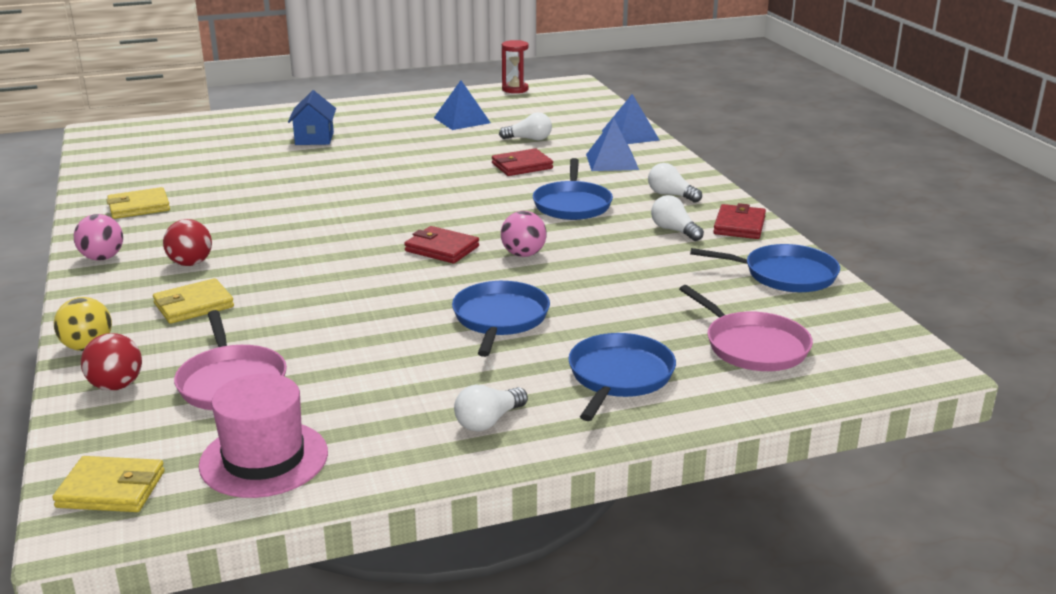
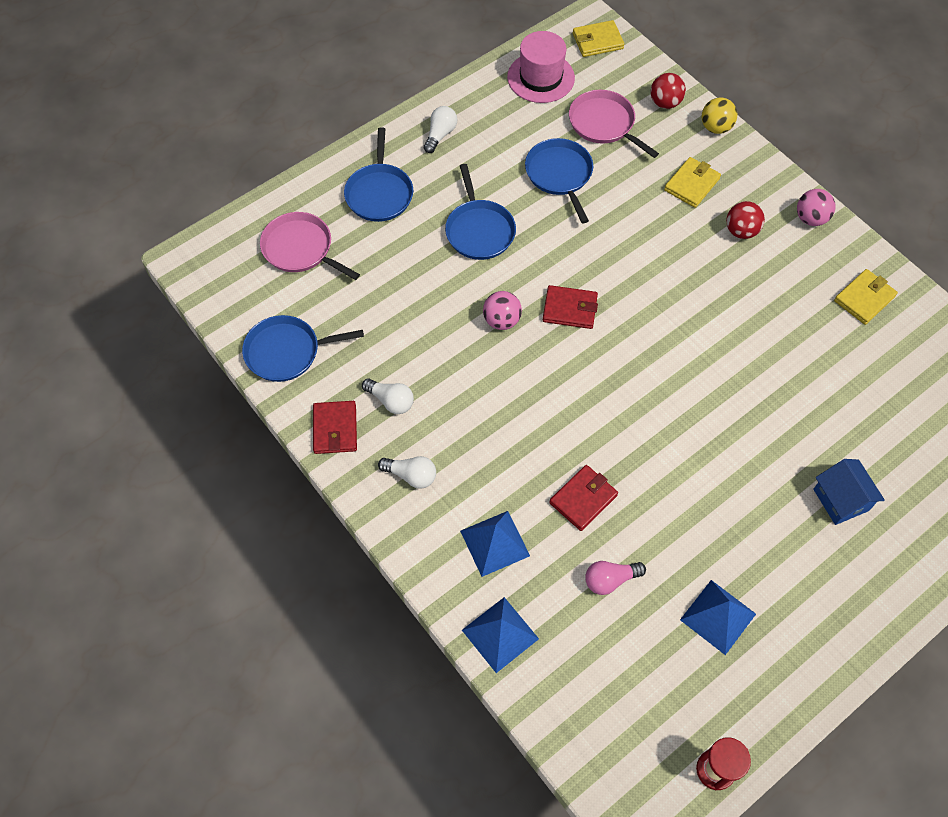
camera: 160 degrees right, 35 degrees up
white light bulb [499,112,552,140] -> pink light bulb [585,561,646,595]
blue pan [533,158,613,220] -> blue pan moved to [525,138,593,223]

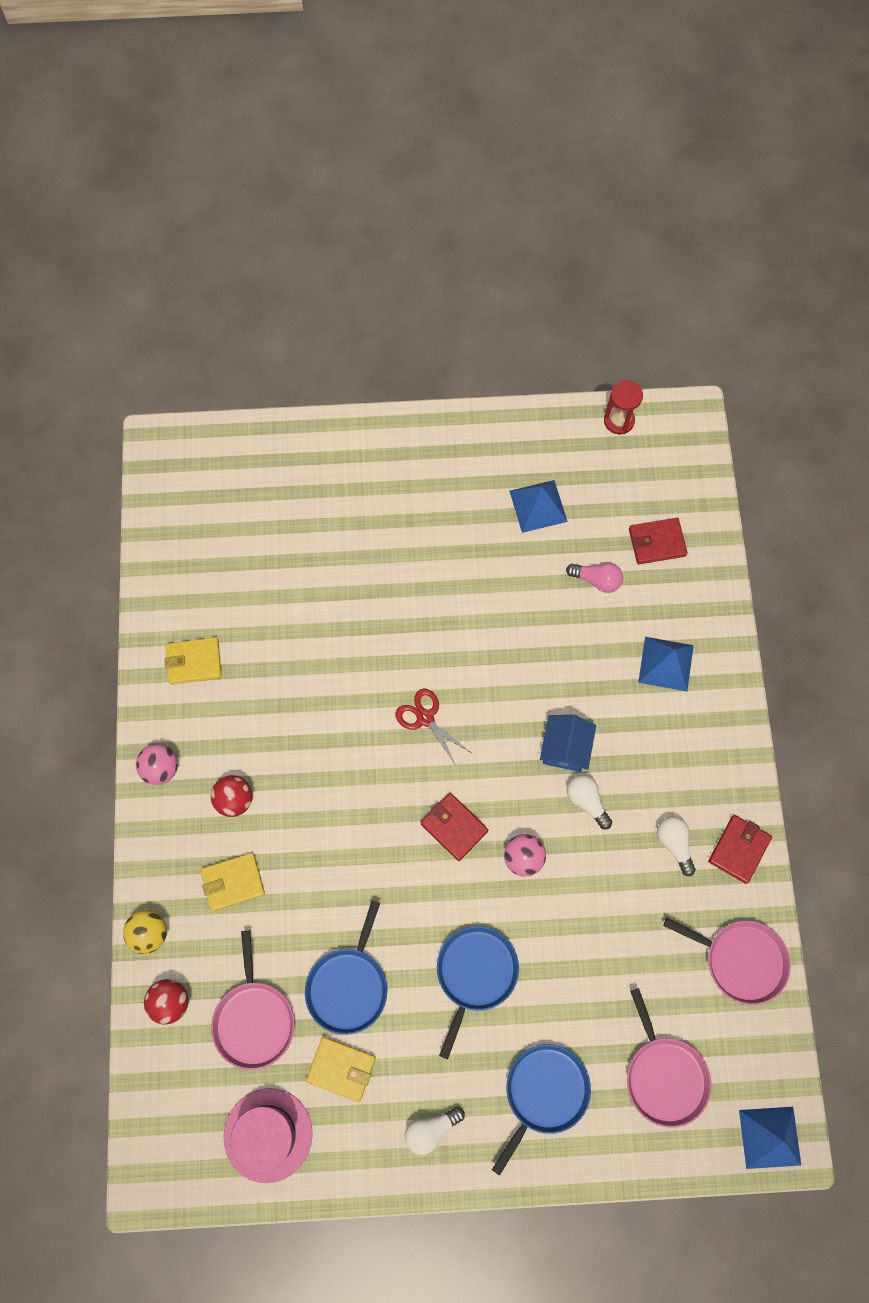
camera: 145 degrees left, 10 degrees up
blue pan [242,315,364,382] -> pink pan [663,918,791,1005]
white light bulb [378,456,436,489] -> white light bulb moved to [567,775,612,829]
blue pyramid [462,597,539,673] -> blue pyramid moved to [739,1107,801,1169]
red wallet [549,465,618,531] -> red wallet moved to [629,518,688,564]
yellow wallet [573,20,624,57] -> yellow wallet moved to [306,1037,376,1102]
blue house [813,459,885,525] -> blue house moved to [540,715,596,772]
none -> red scissors [395,688,470,767]

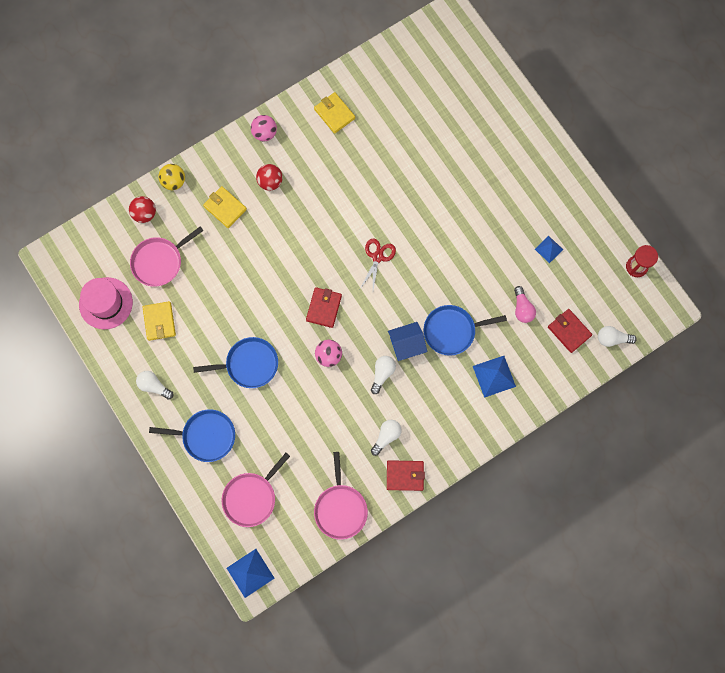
camera: 60 degrees right, 5 degrees up
blue pan [305,900,387,1035] -> blue pan moved to [424,305,507,356]
blue pyramid [509,480,568,533] -> blue pyramid [535,236,563,263], size x0.62
none -> white light bulb [598,326,637,347]

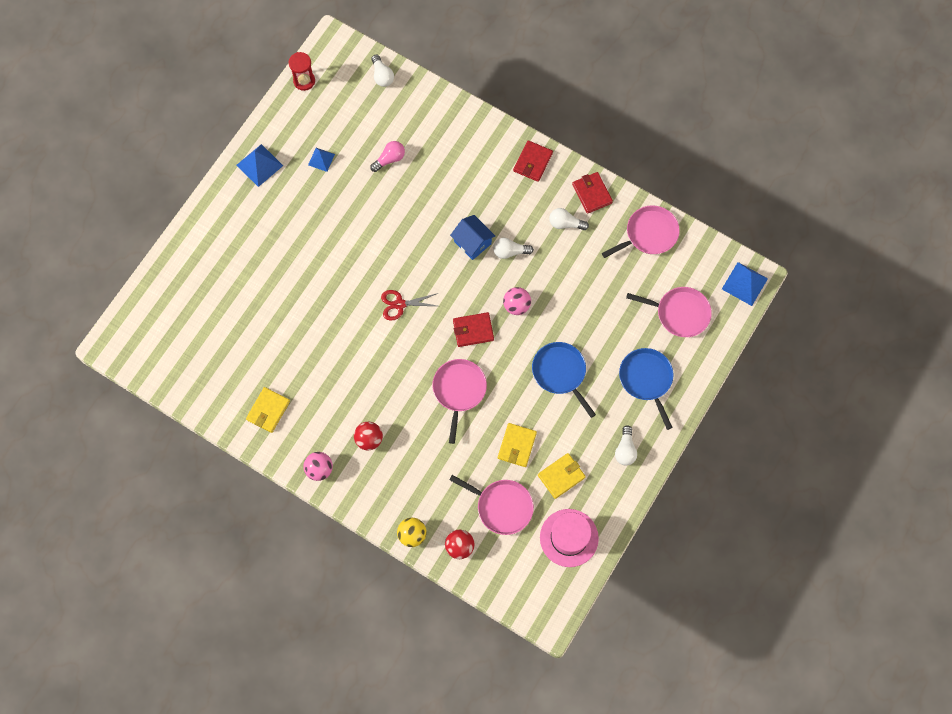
camera: 115 degrees left, 5 degrees down
yellow wallet [203,186,247,228] -> yellow wallet moved to [498,423,537,467]
blue pan [424,305,507,356] -> none
blue pyramid [473,356,516,398] -> blue pyramid moved to [237,144,283,187]
red wallet [548,309,592,353] -> red wallet moved to [513,140,553,182]
none -> pink pan [432,359,487,444]

